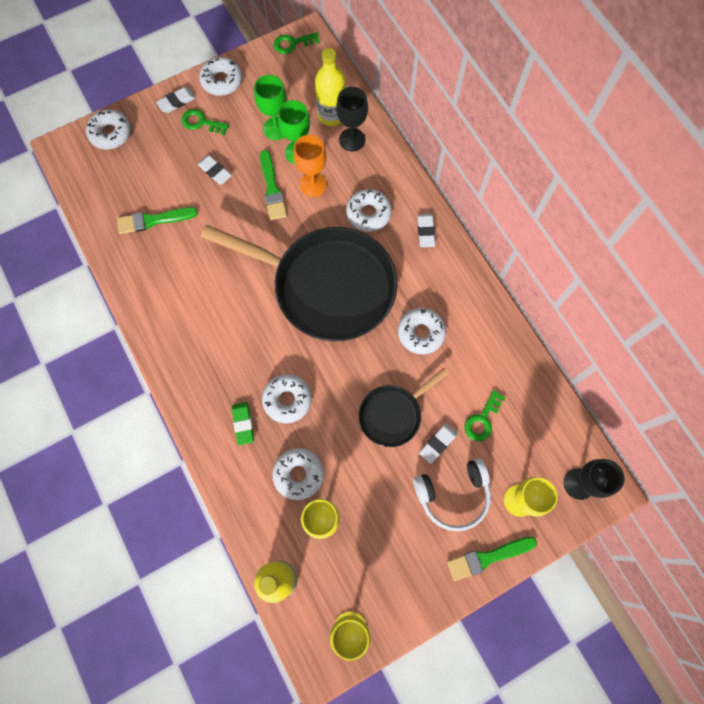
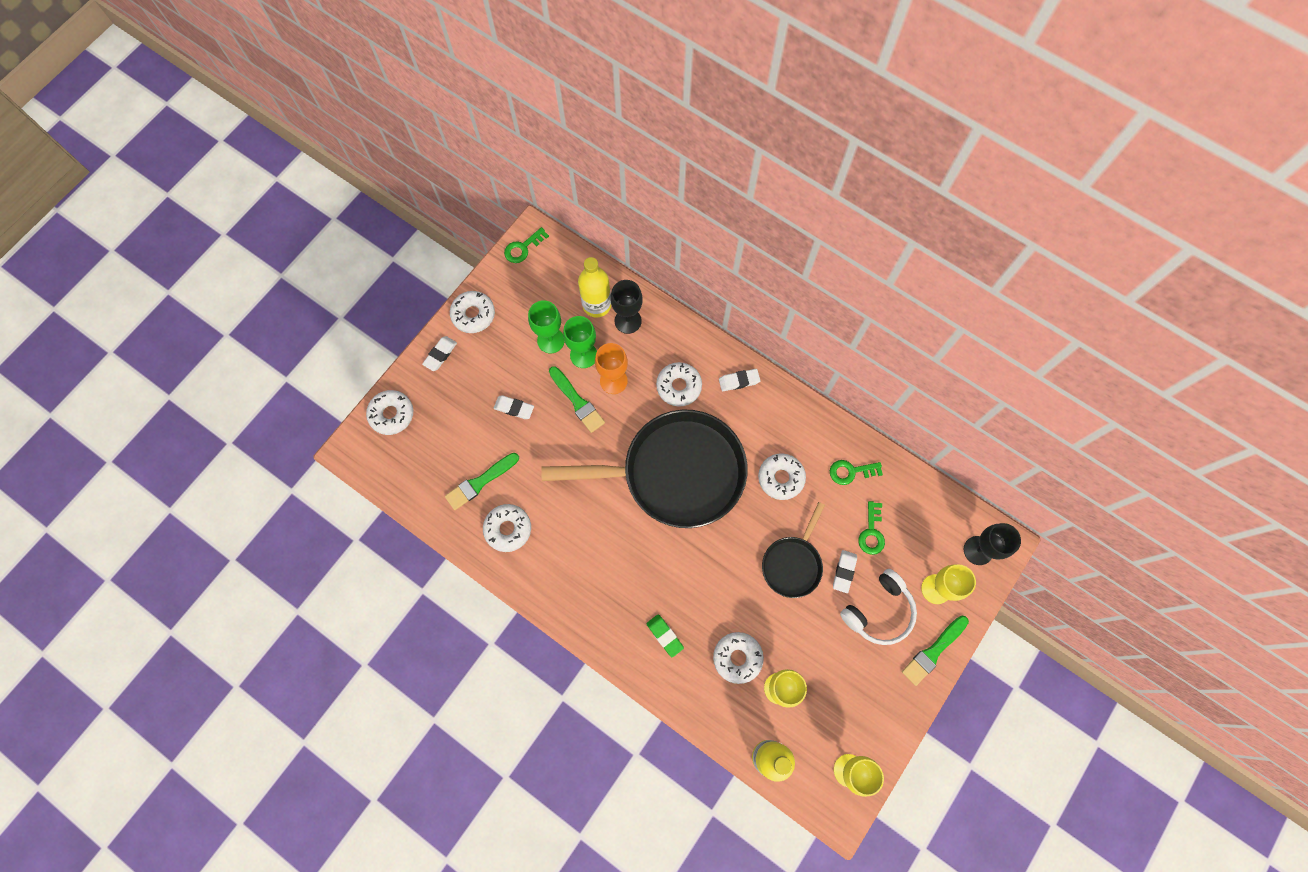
camera: 25 degrees left, 0 degrees up
green key [181,109,229,135] -> green key moved to [830,460,883,485]
white donut [262,374,312,423] -> white donut moved to [483,504,531,552]
white eraser [417,214,435,247] -> white eraser turned 75 degrees counterclockwise [719,369,760,391]

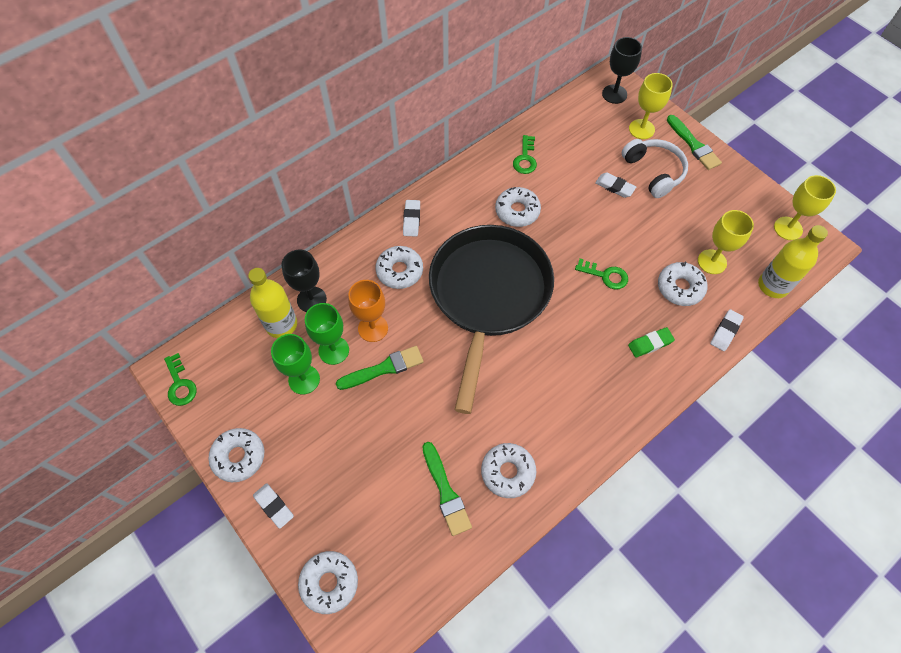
camera: 75 degrees left, 10 degrees down
white eraser [494,395,534,419] -> white eraser moved to [710,309,744,351]
black pan [762,502,825,598] -> none
green key [858,501,885,555] -> green key moved to [575,258,628,289]

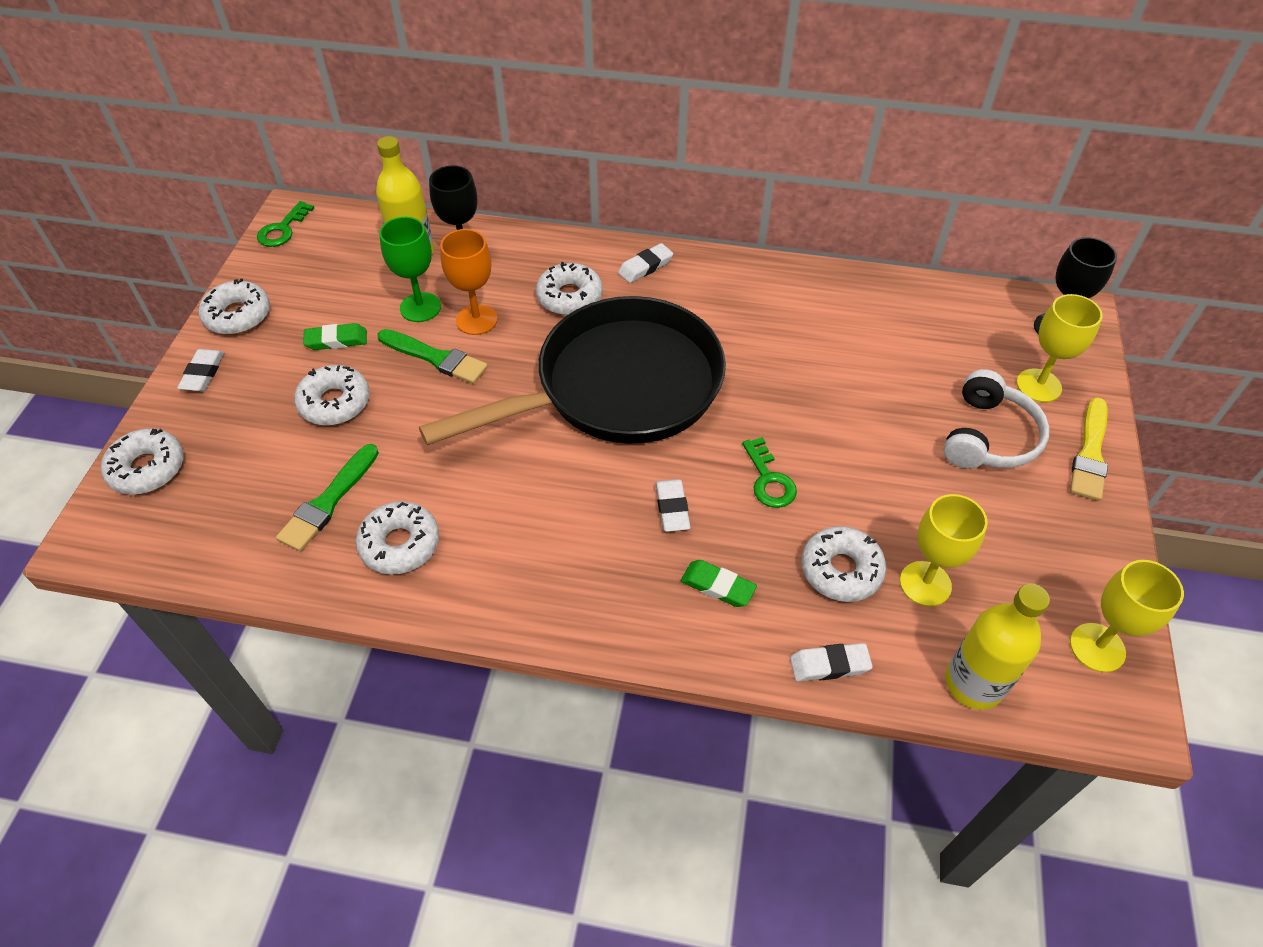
camera: 50 degrees right, 10 degrees down
green goblet [271,334,320,394] -> none
white donut [495,187,541,227] -> white donut moved to [294,365,370,426]
green key [513,135,537,174] -> none
white eraser [595,172,636,198] -> white eraser moved to [655,479,691,532]
green brush [667,115,722,170] -> yellow brush [1070,397,1108,501]
none -> green eraser [303,323,367,350]

